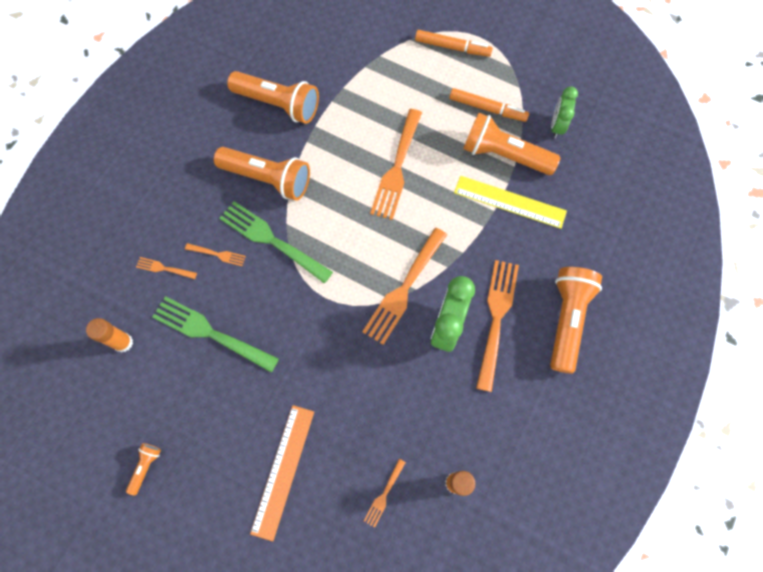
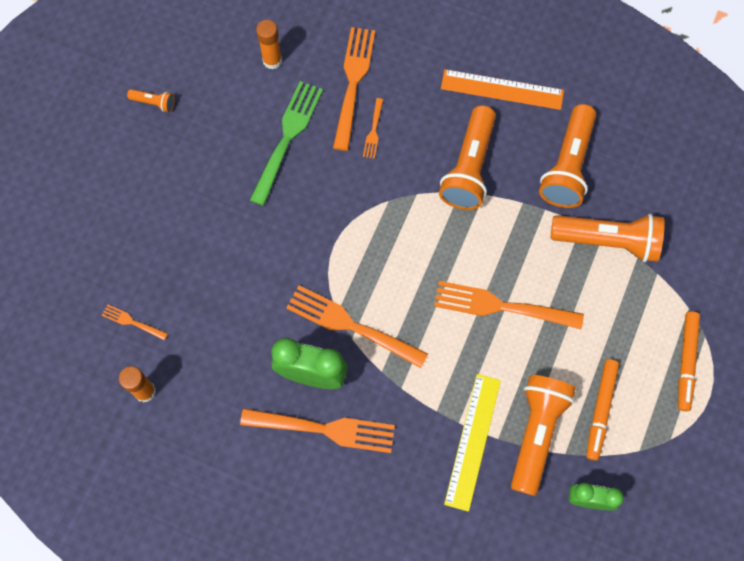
camera: 85 degrees right, 0 degrees up
orange fork [136,257,197,279] -> orange fork [333,27,375,151], size x2.12
green fork [219,201,333,284] -> none
orange ruler [250,405,314,541] -> orange ruler moved to [441,69,564,110]
orange flashlight [550,267,602,374] -> orange flashlight moved to [550,214,665,262]

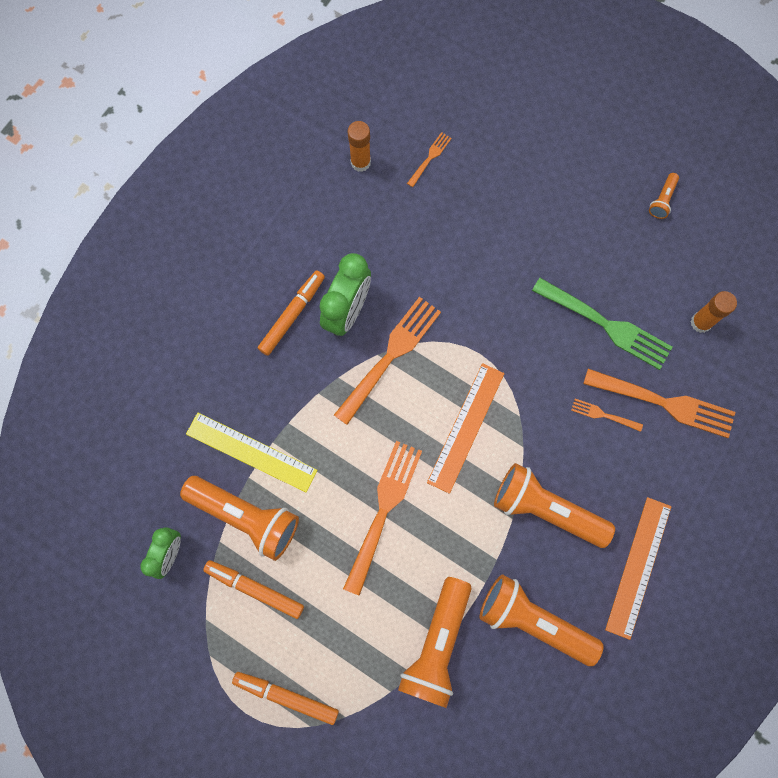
camera: 100 degrees right, 5 degrees up
orange fork [240,408,395,453] -> orange marker [258,270,325,356]
none -> orange ruler [427,363,505,494]

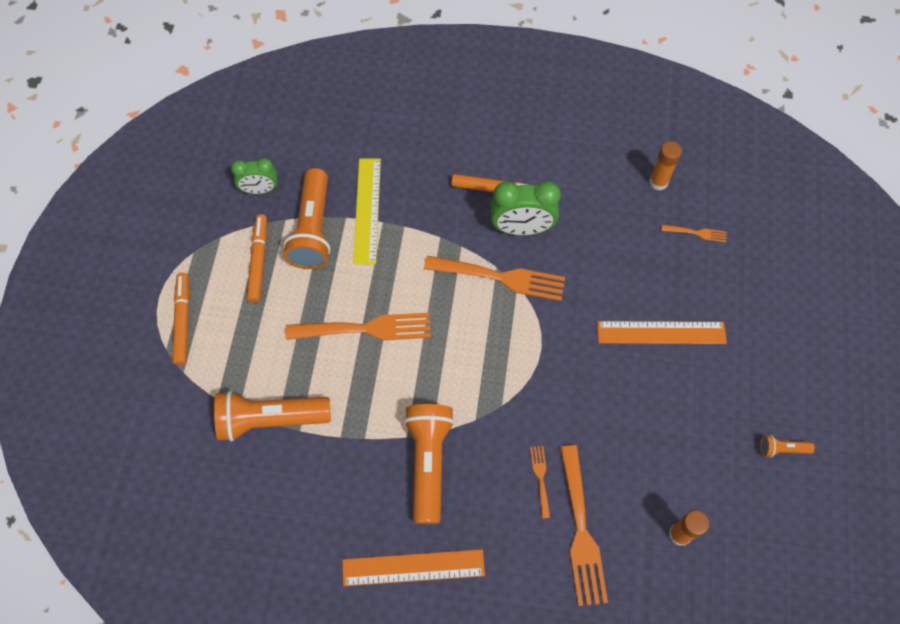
camera: 65 degrees right, 10 degrees down
orange ruler [427,363,505,494] -> orange ruler moved to [597,321,727,344]
orange flashlight [479,575,604,666] -> none
green fork [532,278,673,370] -> none

